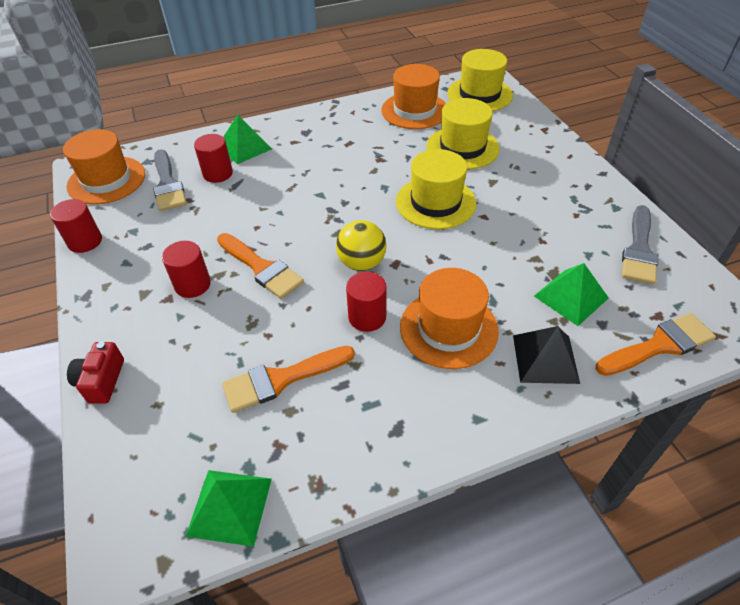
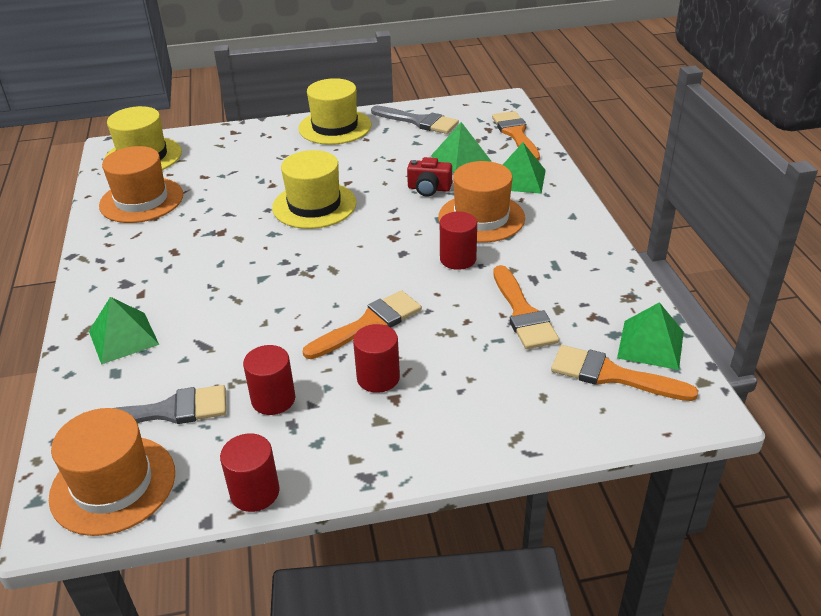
camera: 80 degrees left, 10 degrees down
red camera [67,342,124,404] -> red camera moved to [407,157,452,197]
red cylinder [194,134,233,183] -> red cylinder moved to [243,345,295,415]
yellow ball [336,220,386,271] -> none
yellow hat [426,98,500,169] -> yellow hat moved to [298,78,371,145]
black pyramid [513,326,580,384] -> green pyramid [503,142,546,194]
none -> orange brush [551,345,698,401]

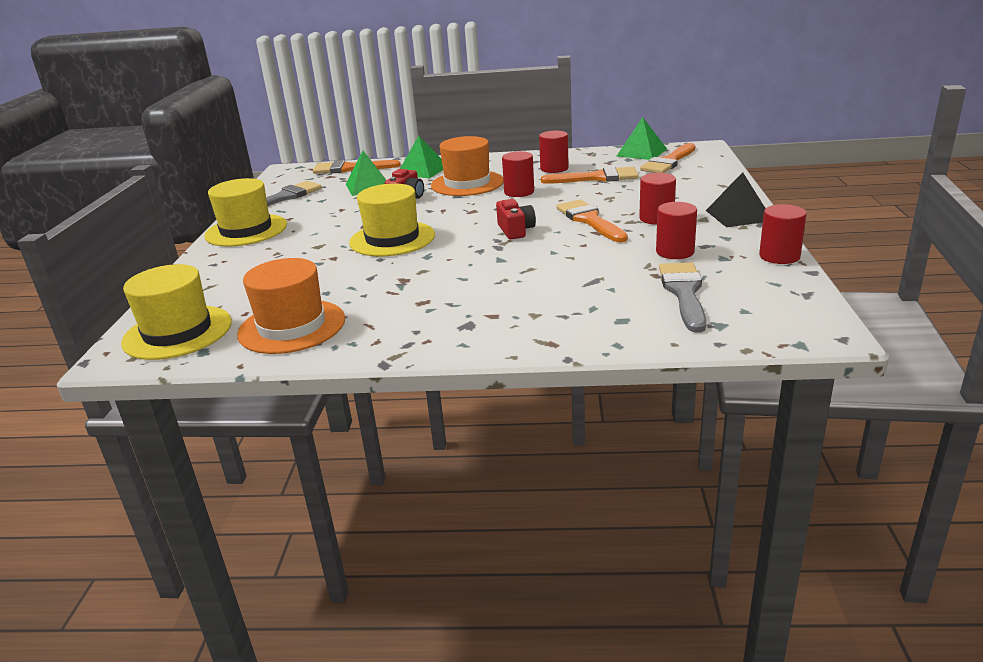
camera: 75 degrees left, 10 degrees down
orange hat [49,408,175,536] -> none
green pyramid [89,297,159,365] -> none
none -> red camera [496,199,536,240]
none -> red cylinder [539,131,569,173]
none -> black pyramid [706,172,766,228]

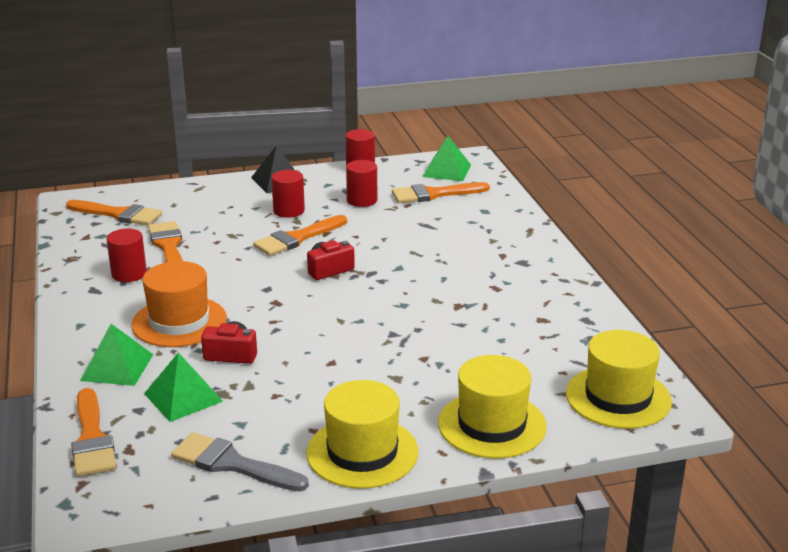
camera: 110 degrees left, 0 degrees up
orange hat [237,258,345,354] -> none
yellow hat [349,183,435,256] -> yellow hat moved to [438,355,547,459]
red cylinder [502,151,534,197] -> none
green pyramid [617,117,667,160] -> green pyramid moved to [423,136,471,181]
grey brush [659,263,706,333] -> orange brush [392,182,490,203]

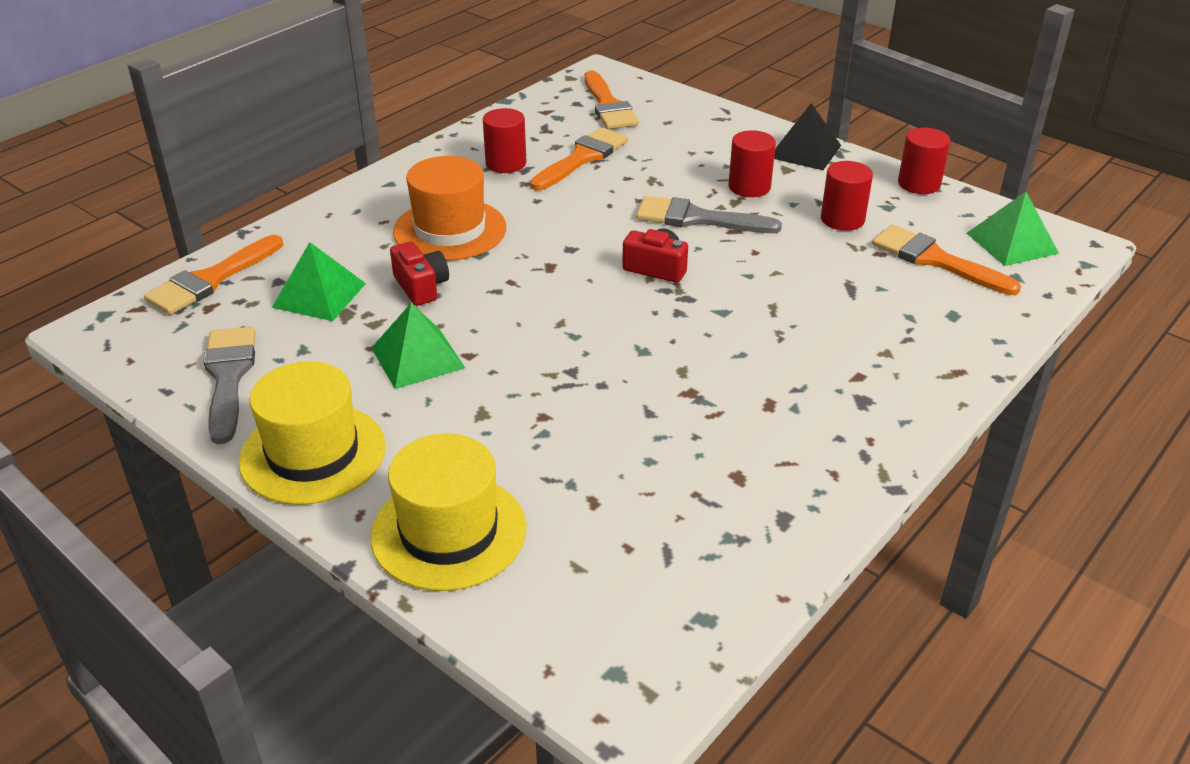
camera: 55 degrees right, 10 degrees up
green pyramid [80,324,154,386] -> green pyramid moved to [372,303,465,389]
orange brush [253,215,347,256] -> grey brush [636,196,782,233]
yellow hat [566,330,672,429] -> none

